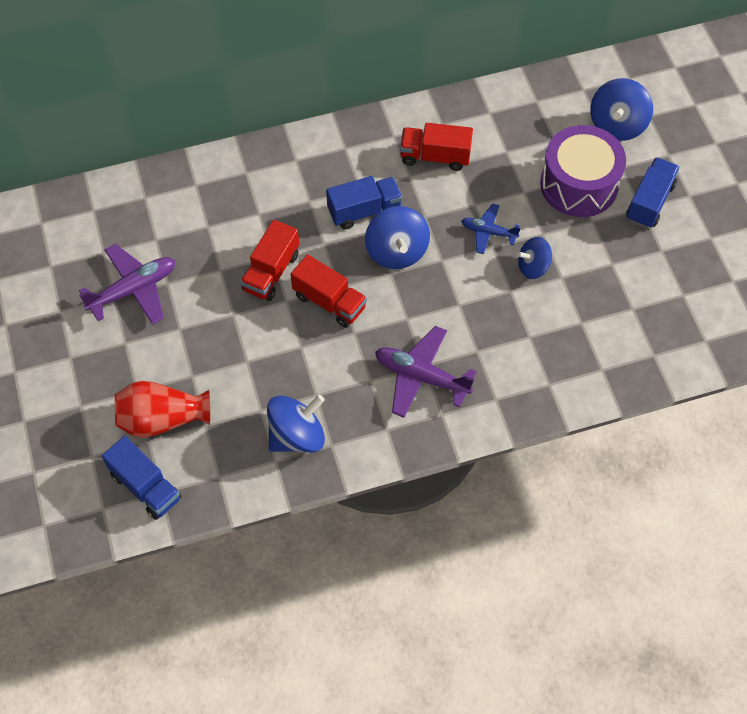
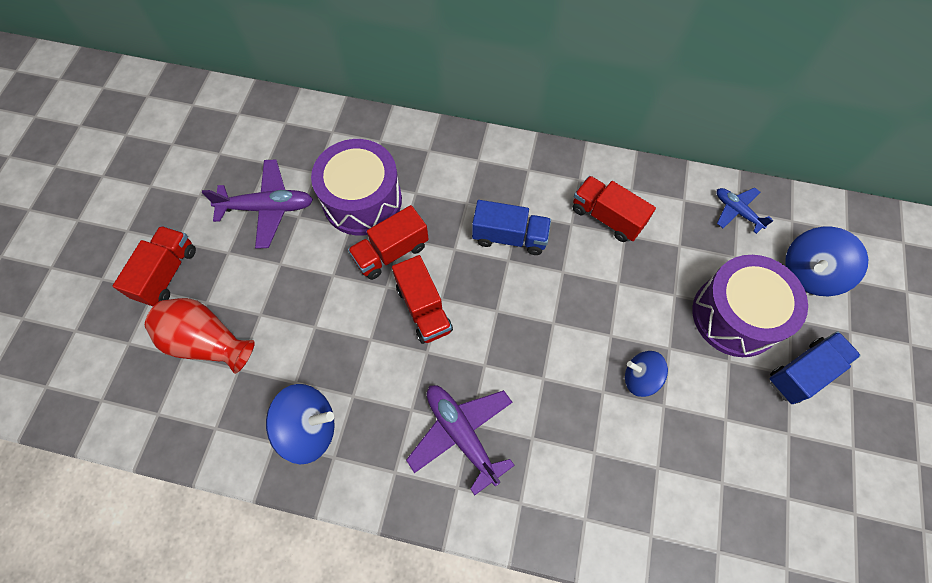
camera: 30 degrees right, 5 degrees up
blue truck [102,436,182,520] -> none
blue spinning top [365,206,430,269] -> none
blue plane [461,203,521,254] -> blue plane moved to [716,188,773,234]
none -> red truck [113,226,196,306]
none -> purple drum [311,139,402,235]

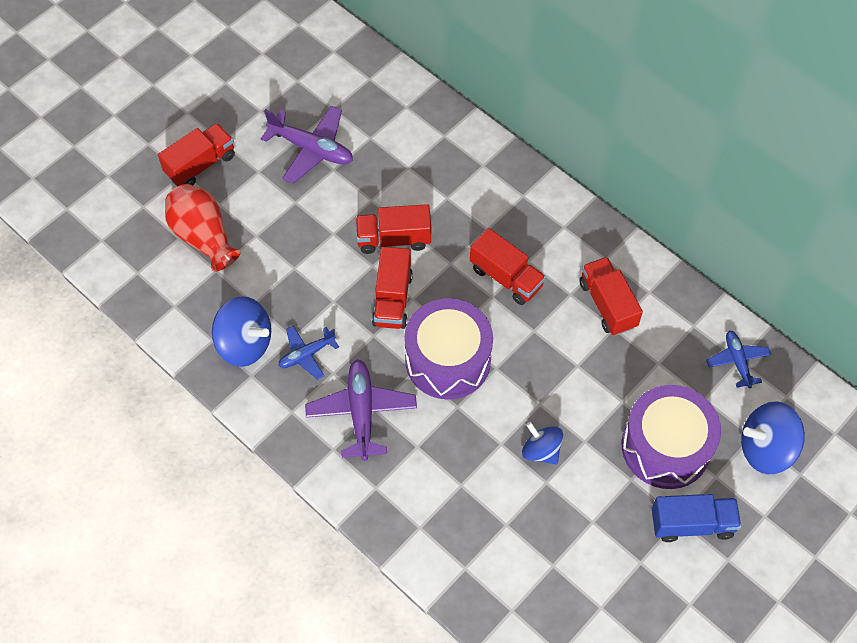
camera: 30 degrees right, 5 degrees down
purple drum [311,139,402,235] -> purple drum moved to [404,298,493,400]
blue truck [472,200,551,255] -> red truck [470,228,546,305]
none -> blue plane [278,326,339,380]

